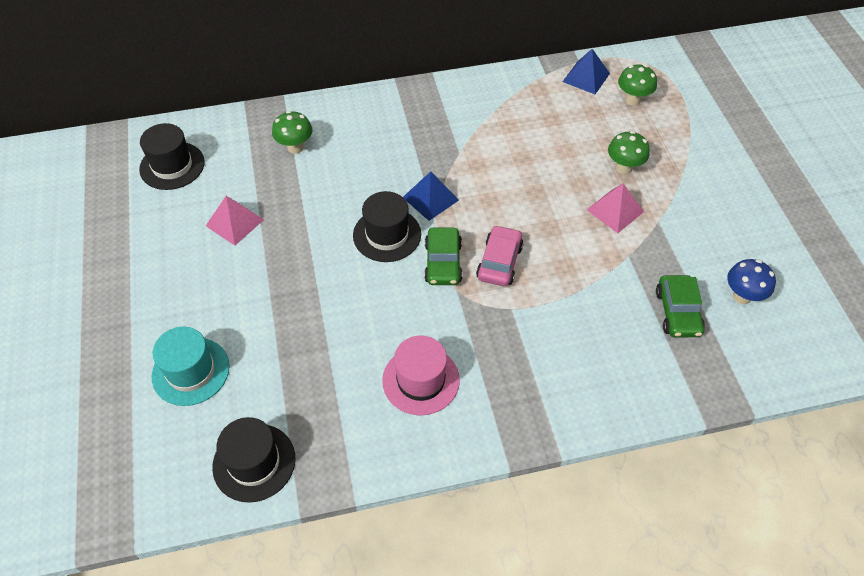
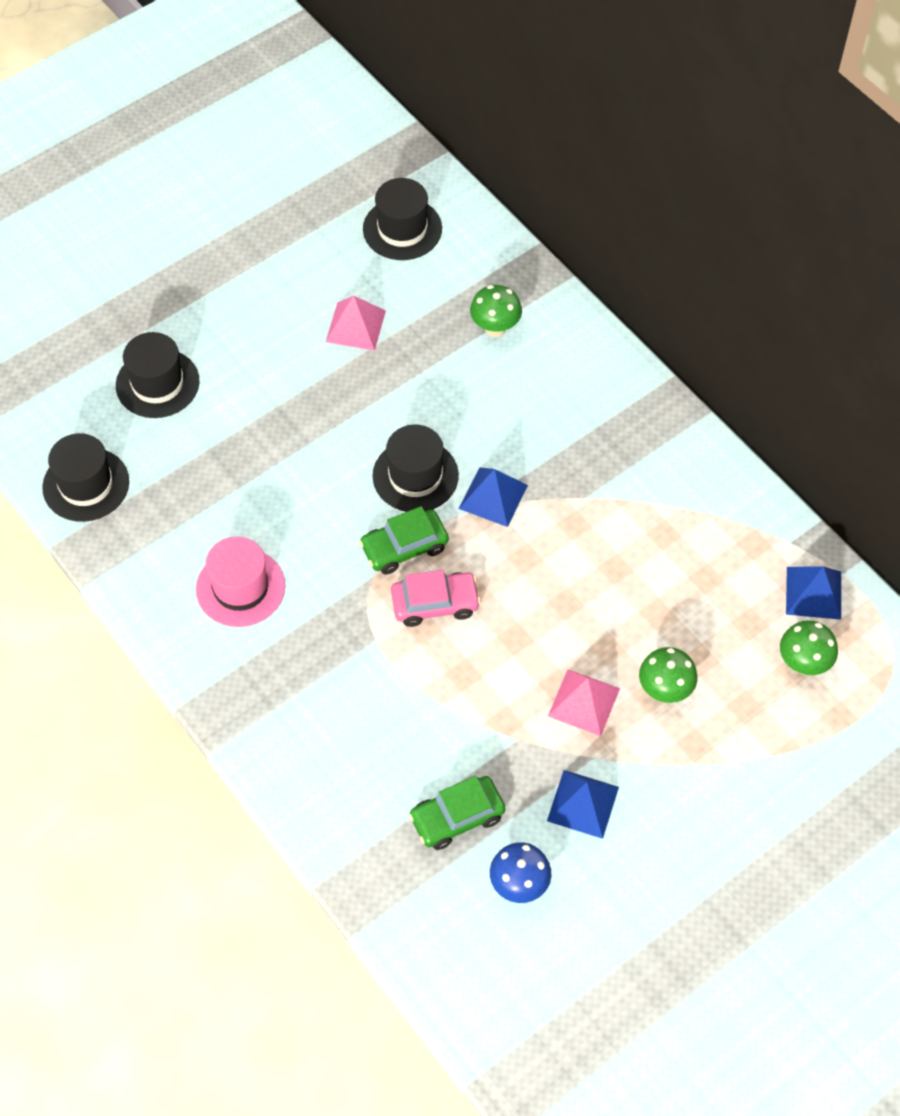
camera: 65 degrees right, 5 degrees up
turquoise hat [152,327,230,406] -> black hat [116,332,199,418]
none -> blue pyramid [547,770,619,839]

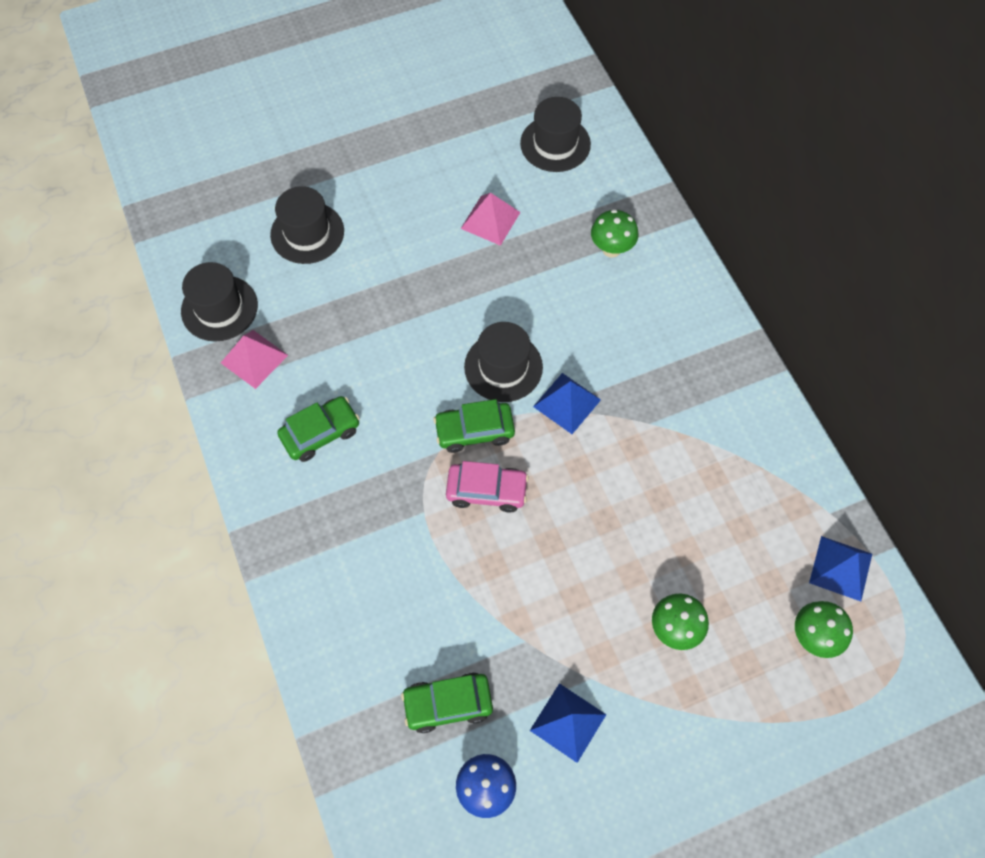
camera: 15 degrees right, 5 degrees up
pink hat [196,536,285,627] -> green car [277,396,360,462]
pink pyramid [548,669,620,736] -> pink pyramid moved to [221,330,288,389]

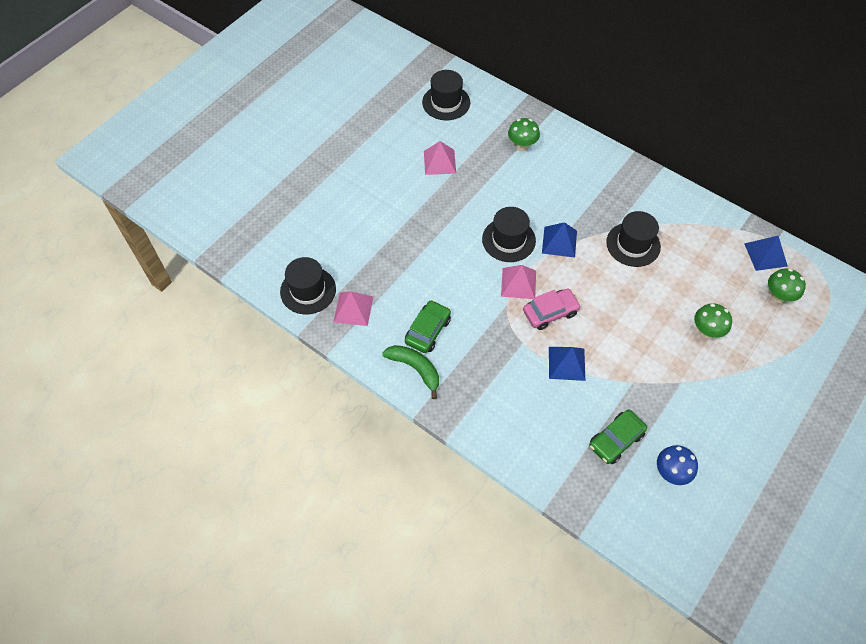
camera: 30 degrees left, 5 degrees down
black hat [270,186,344,264] -> black hat moved to [606,211,661,267]
green car [433,399,515,453] -> pink pyramid [501,265,536,299]
blue pyramid [530,683,607,763] -> blue pyramid moved to [549,347,585,381]
none -> green banana [382,345,439,399]

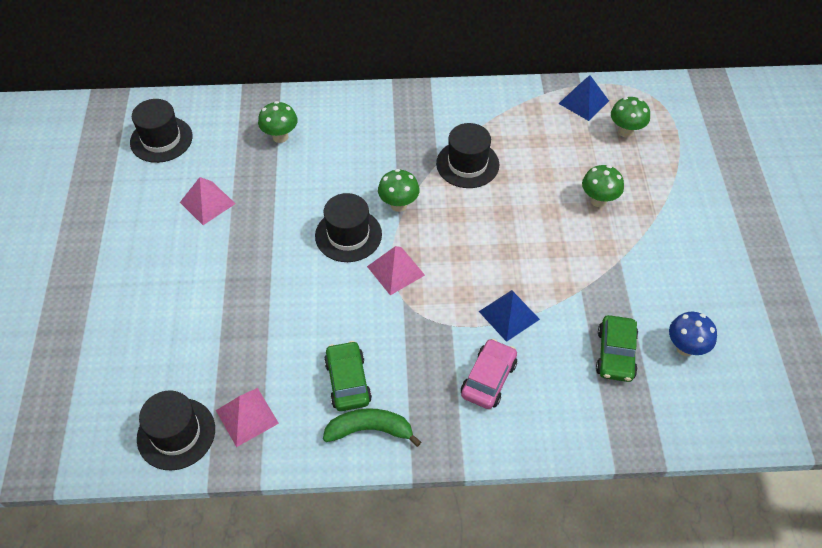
camera: 40 degrees left, 5 degrees down
pink car [523,289,581,330] -> pink car moved to [461,339,517,409]
blue pyramid [542,222,577,258] -> green mushroom [378,169,420,212]

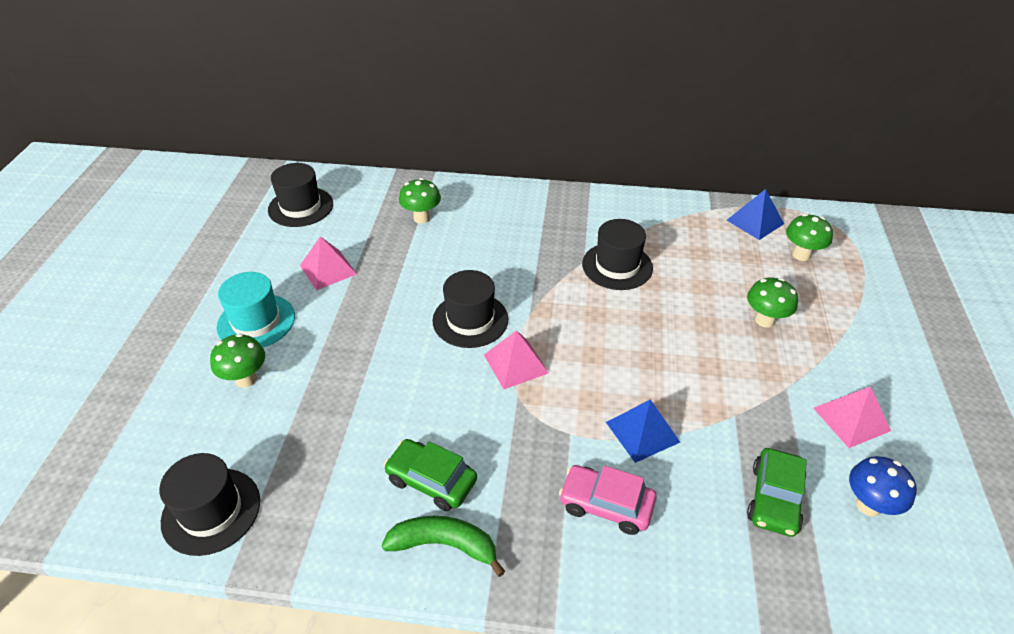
camera: 10 degrees right, 10 degrees down
pink pyramid [216,388,279,447] -> pink pyramid moved to [813,386,891,448]
green car [324,341,372,411] -> green car turned 60 degrees counterclockwise [384,439,477,511]
green mushroom [378,169,420,212] -> green mushroom moved to [210,333,265,388]
pink car [461,339,517,409] -> pink car turned 105 degrees counterclockwise [559,465,657,535]
none -> turquoise hat [217,272,295,347]

